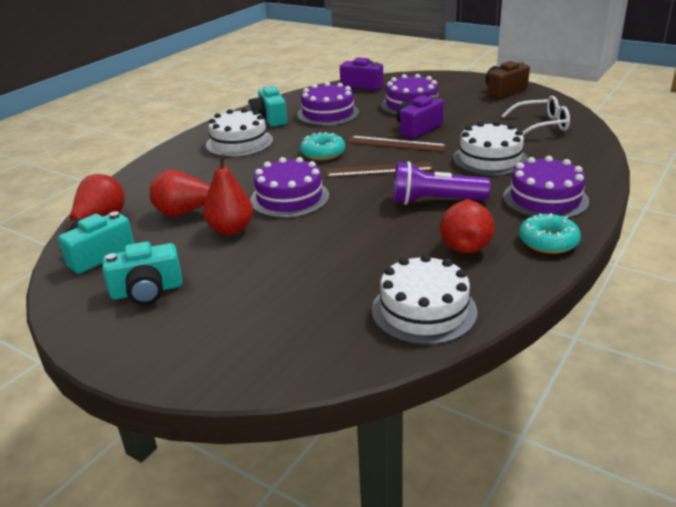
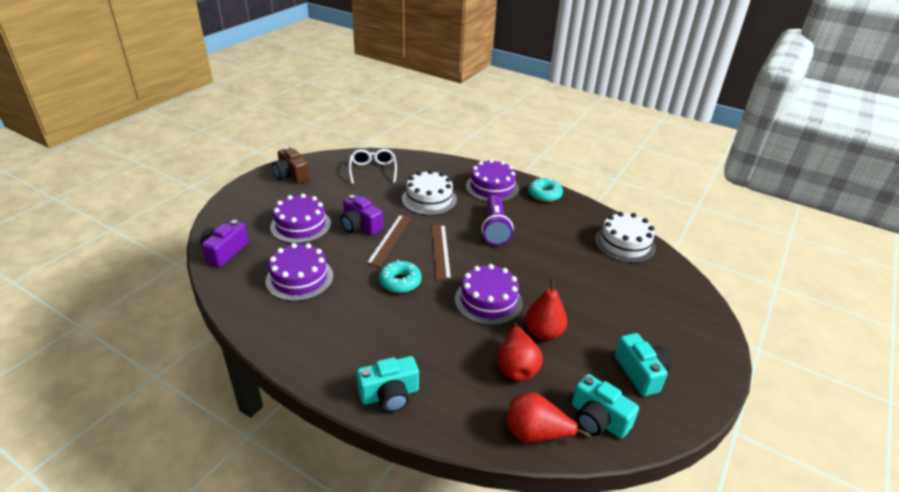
camera: 95 degrees left, 5 degrees up
white cake [206,108,273,157] -> none
turquoise camera [248,85,287,127] -> turquoise camera moved to [356,356,419,412]
red pear [440,199,495,253] -> none

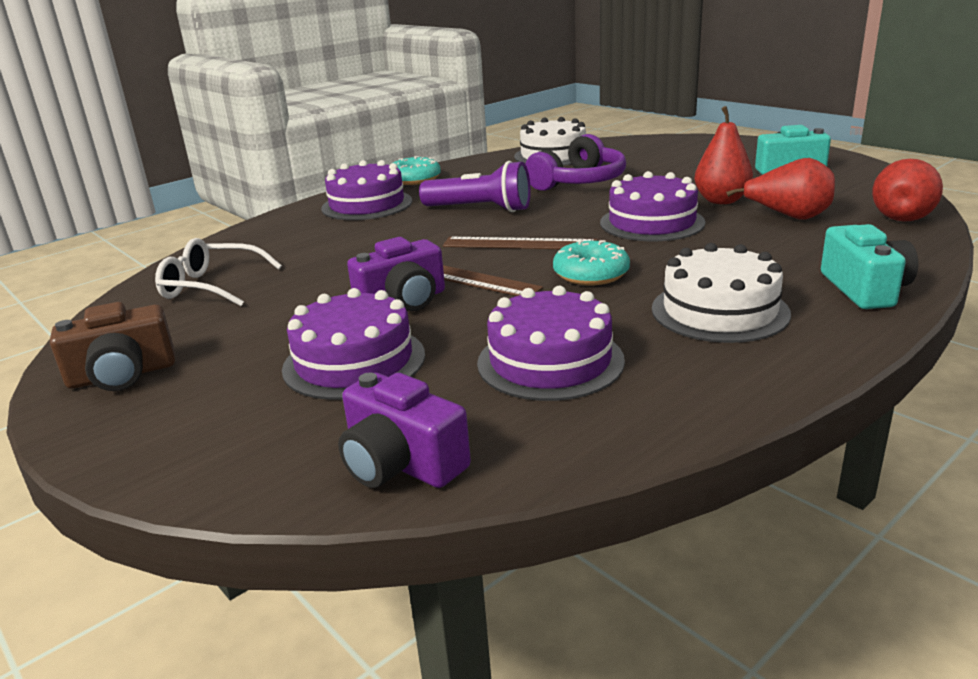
camera: 70 degrees left, 10 degrees down
white cake [402,170,457,215] -> white cake moved to [652,243,791,343]
turquoise camera [572,374,639,438] -> none
none -> purple headphones [525,134,626,191]

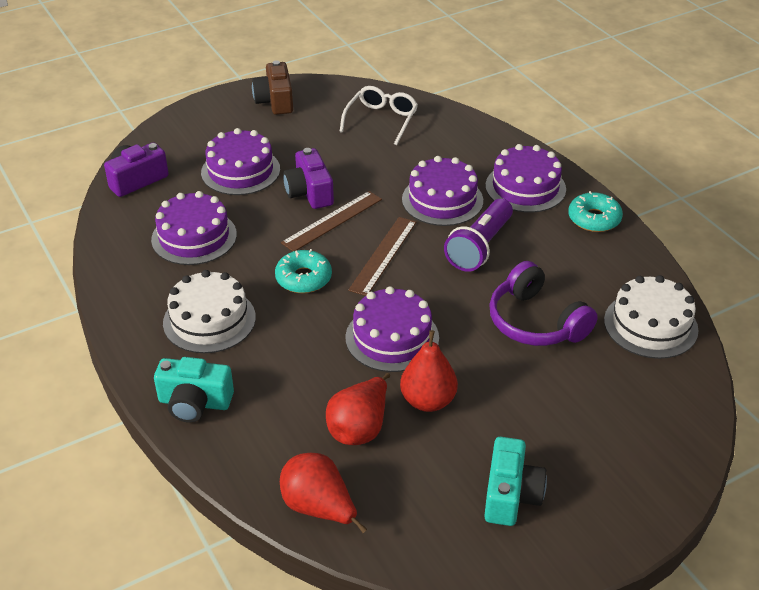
camera: 100 degrees right, 15 degrees up
none -> purple cake [402,156,483,226]

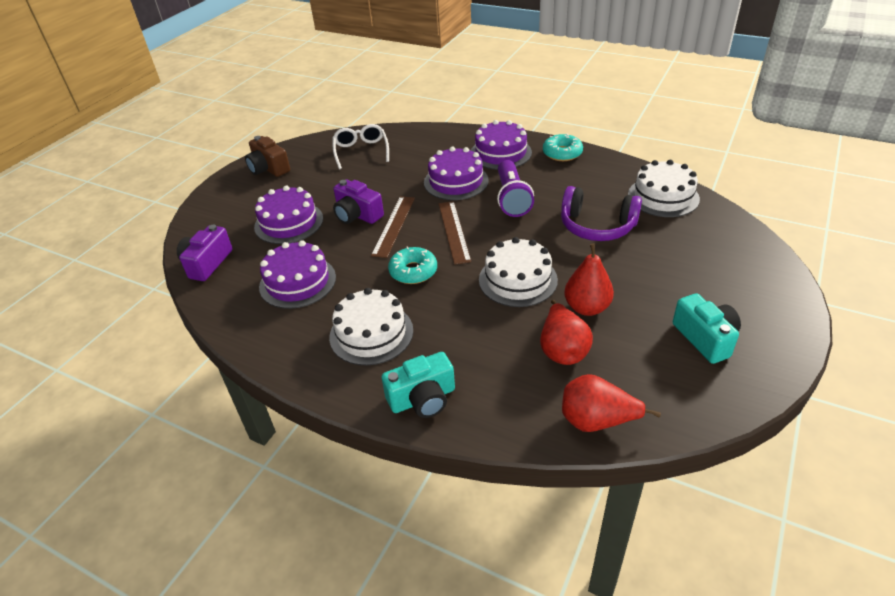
camera: 30 degrees left, 0 degrees up
purple cake [345,286,439,372] -> white cake [479,237,558,307]

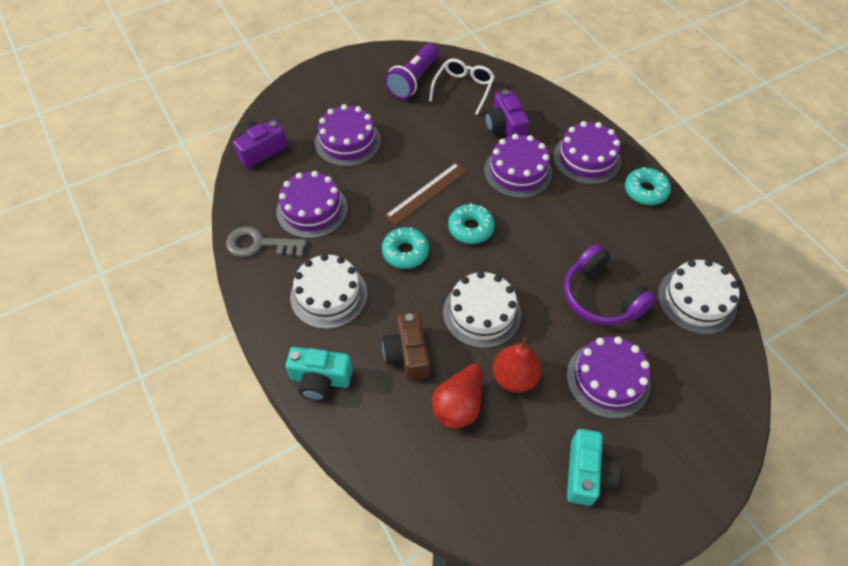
camera: 30 degrees right, 15 degrees up
brown camera [245,136,290,177] -> brown camera moved to [382,312,430,380]
purple camera [333,179,384,224] -> purple camera moved to [485,90,529,137]
brown ruler [439,201,471,265] -> turquoise donut [448,203,495,244]
purple flashlight [497,160,534,217] -> purple flashlight moved to [385,44,439,99]
red pear [562,374,661,432] -> none
none -> grey key [226,226,307,257]
none -> purple cake [567,336,651,419]

